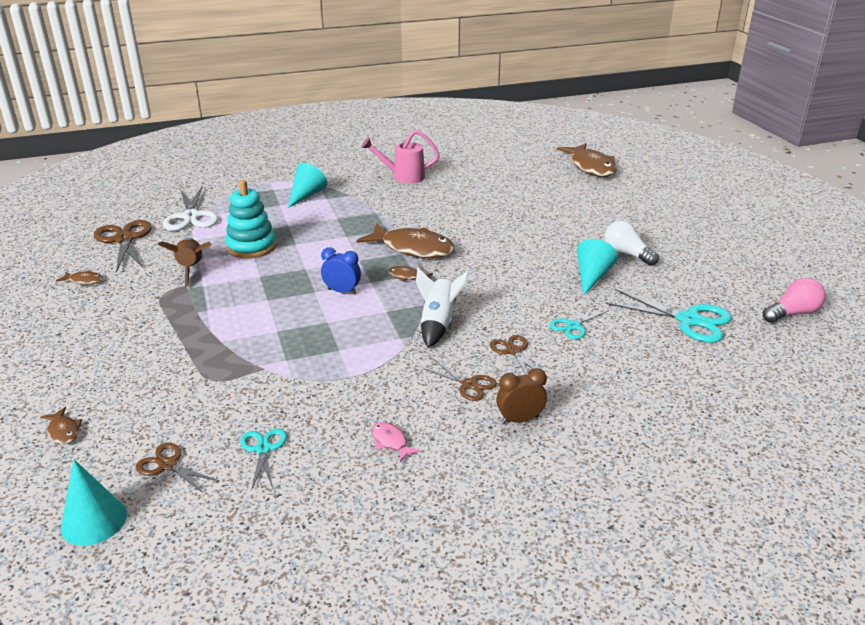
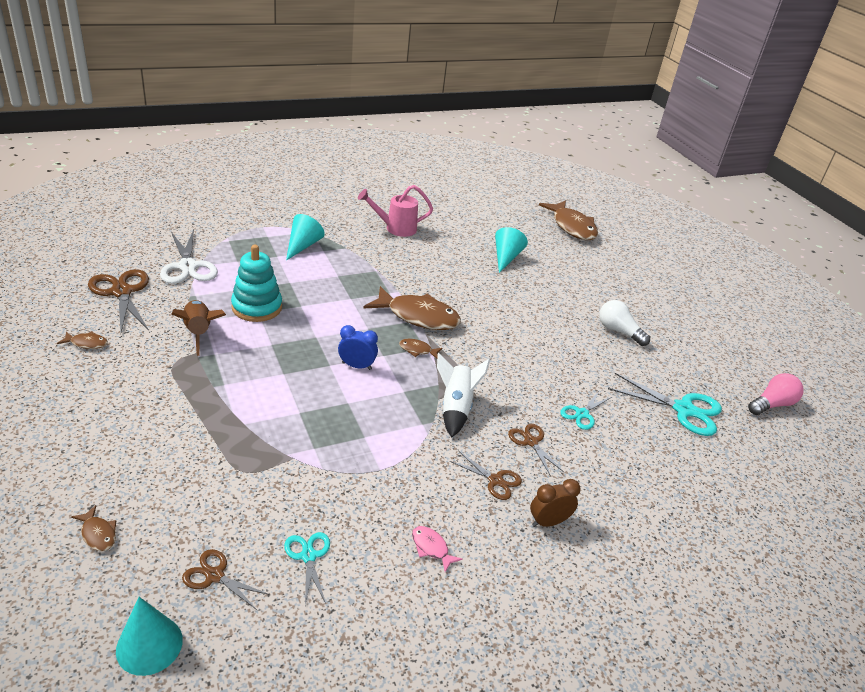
camera: 10 degrees left, 5 degrees up
turquoise cone [577,239,618,296] -> turquoise cone moved to [495,227,528,273]

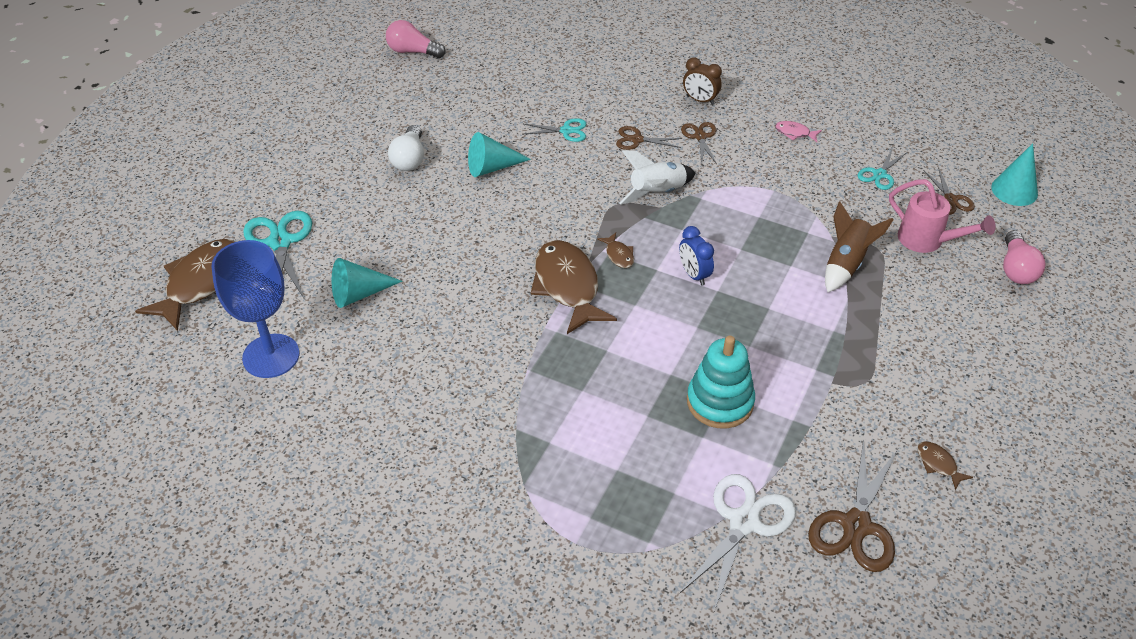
camera: 125 degrees left, 10 degrees up
brown fish [71,505,116,551] -> pink light bulb [1003,230,1046,284]
brown rocket [171,300,226,356] -> brown rocket moved to [825,201,894,293]
turquoise cone [286,214,325,261] -> turquoise cone moved to [468,132,531,177]
pink watering can [358,185,433,237] -> pink watering can moved to [889,179,996,253]
pink fish [412,526,462,572] -> pink fish turned 105 degrees clockwise [775,121,822,142]
brown scissors [508,424,564,476] -> brown scissors turned 75 degrees clockwise [616,126,682,150]
turquoise scissors [608,373,722,436] -> turquoise scissors moved to [243,211,312,298]
none -> blue goblet [212,240,299,378]

